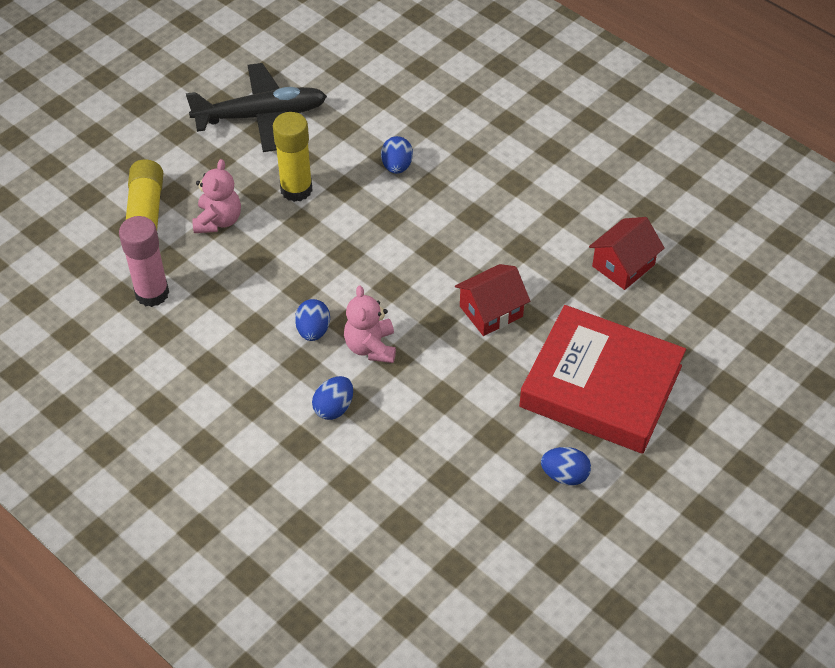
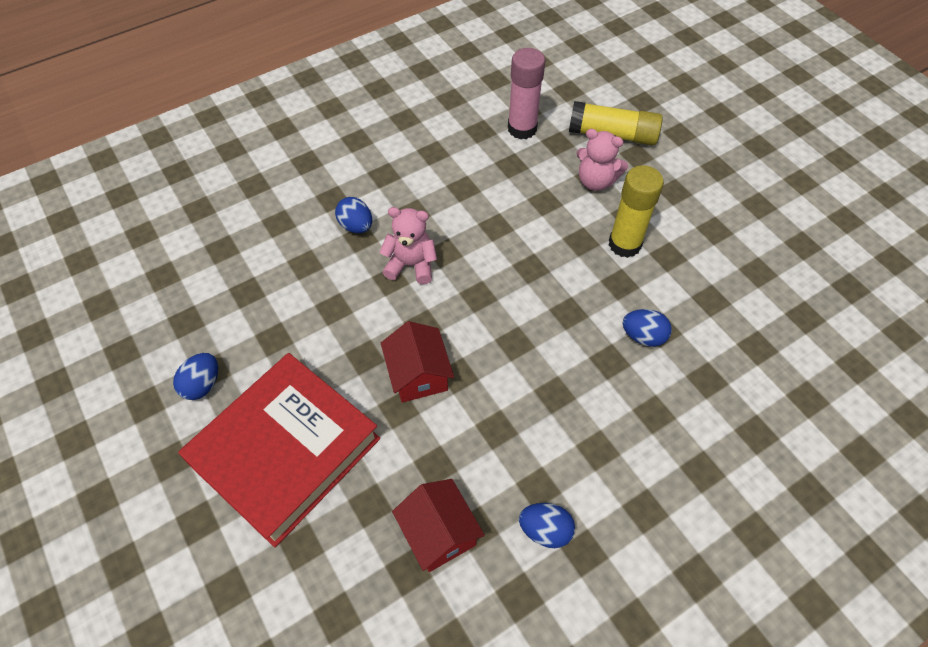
camera: 105 degrees right, 5 degrees up
black plane [186,63,327,152] -> none
blue egg [295,299,330,341] -> blue egg moved to [519,503,575,548]

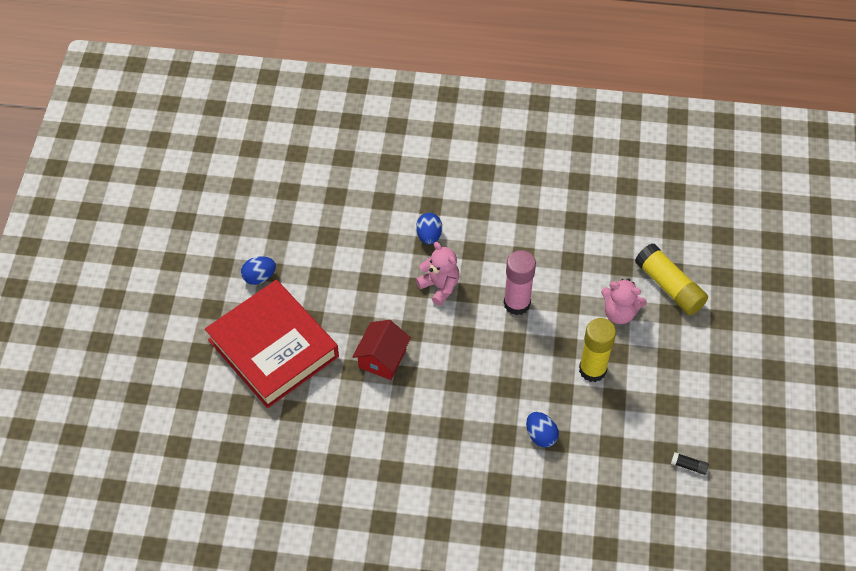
camera: 40 degrees right, 0 degrees up
red book [178,353,380,547] -> red book turned 60 degrees clockwise [205,280,339,408]
red house [392,479,485,572] -> none
pink glue stick [508,48,545,139] -> pink glue stick moved to [504,250,536,315]
blue egg [519,503,575,548] -> none
pink teddy bear [576,129,628,191] -> pink teddy bear turned 45 degrees counterclockwise [601,278,647,324]
none -> black glue stick [671,452,709,475]

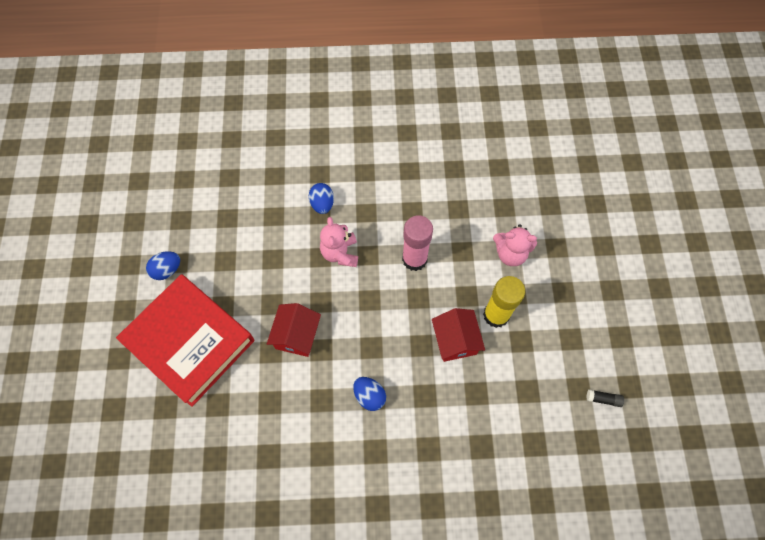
camera: 10 degrees left, 10 degrees up
pink teddy bear [416,242,459,306] -> pink teddy bear turned 135 degrees counterclockwise [320,217,358,267]
blue egg [526,412,559,448] -> blue egg moved to [353,377,386,411]
yellow glue stick [635,243,708,315] -> none
none -> red house [432,308,485,362]

